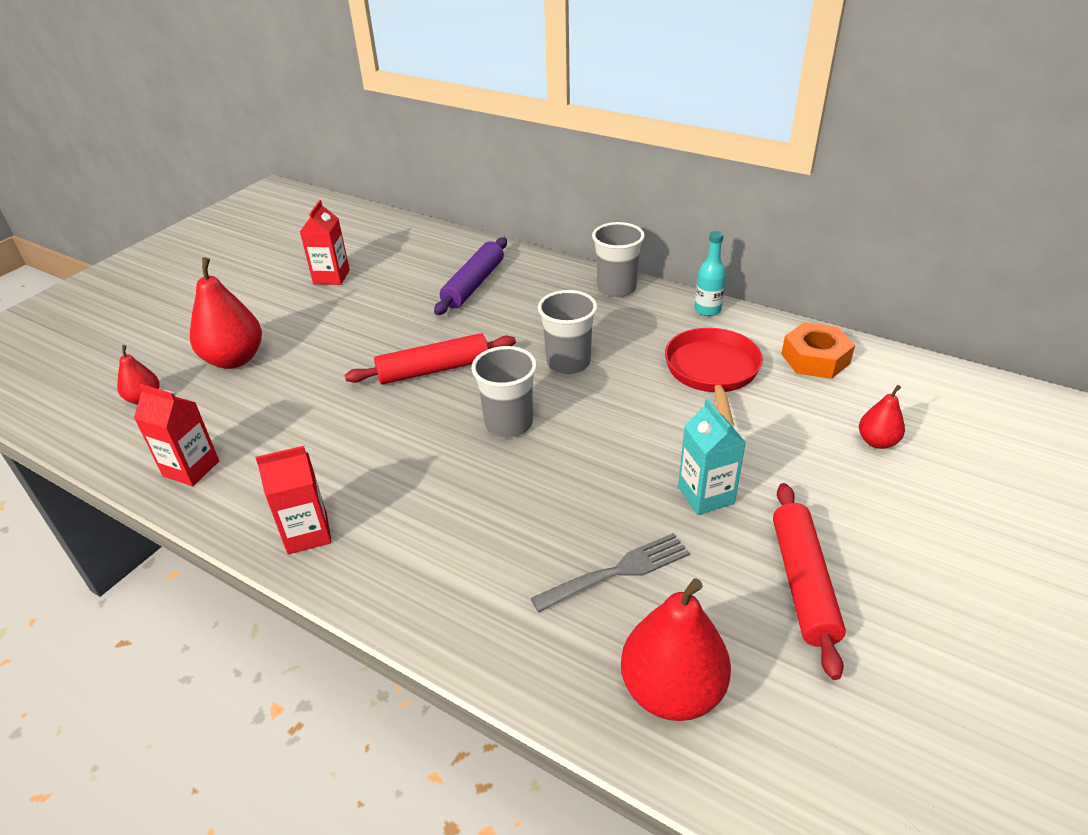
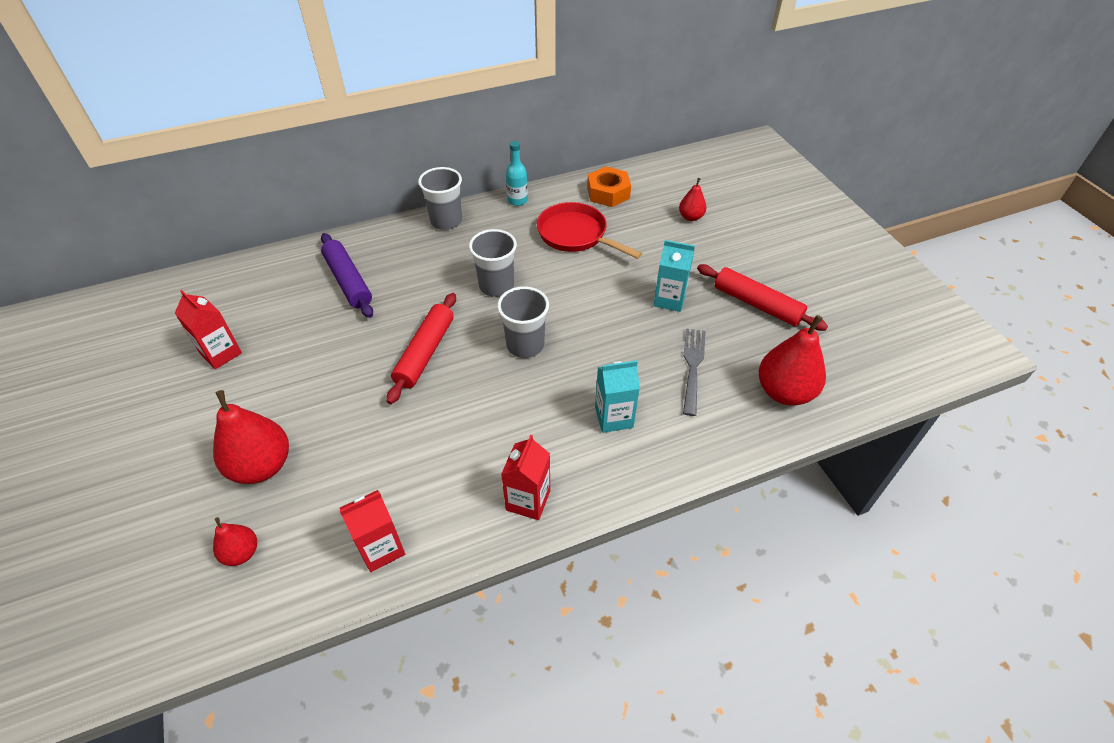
camera: 55 degrees left, 10 degrees up
none -> turquoise carton [595,360,640,433]

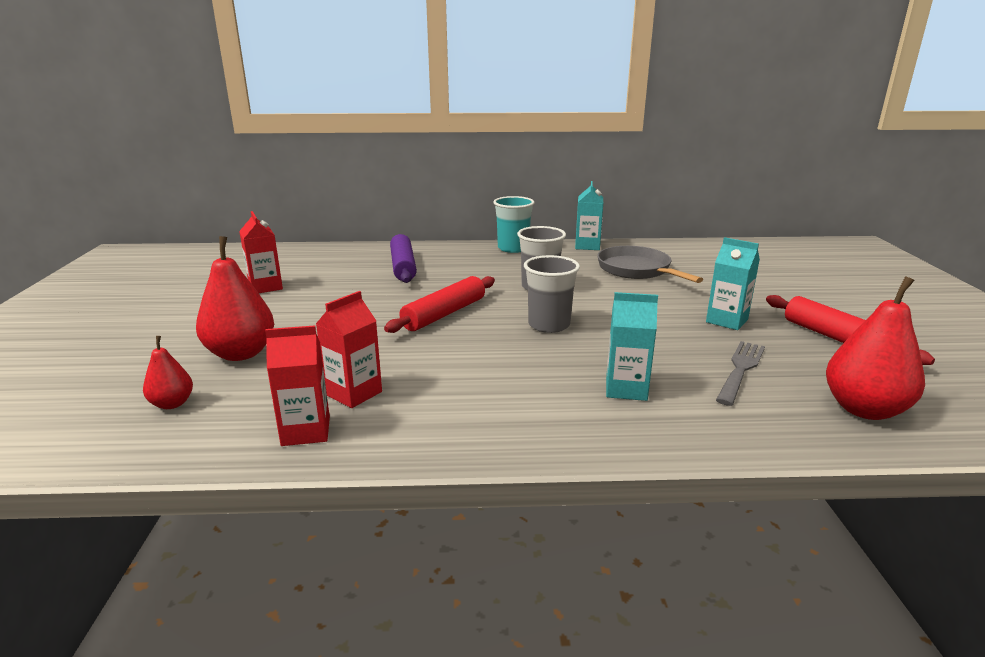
camera: 20 degrees right, 25 degrees down
grey cup [418,167,462,230] -> turquoise cup [493,196,535,253]
red carton [501,435,550,520] -> red carton moved to [316,291,382,408]
turquoise bottle [506,141,528,206] -> turquoise carton [575,181,603,250]
red pan [537,202,642,259] -> grey pan [597,246,703,283]
orange nut [587,167,631,207] -> none
red pear [679,178,707,221] -> none

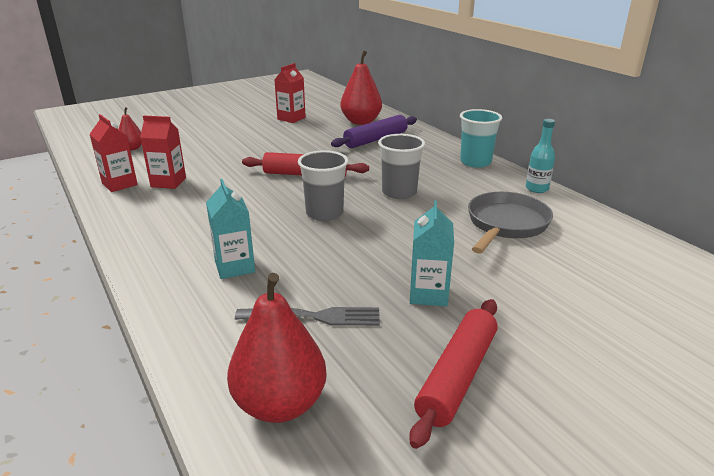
camera: 60 degrees right, 5 degrees up
red pear [196,236,274,361] -> red pear moved to [341,50,382,125]
turquoise carton [575,181,603,250] -> turquoise bottle [526,119,555,193]

